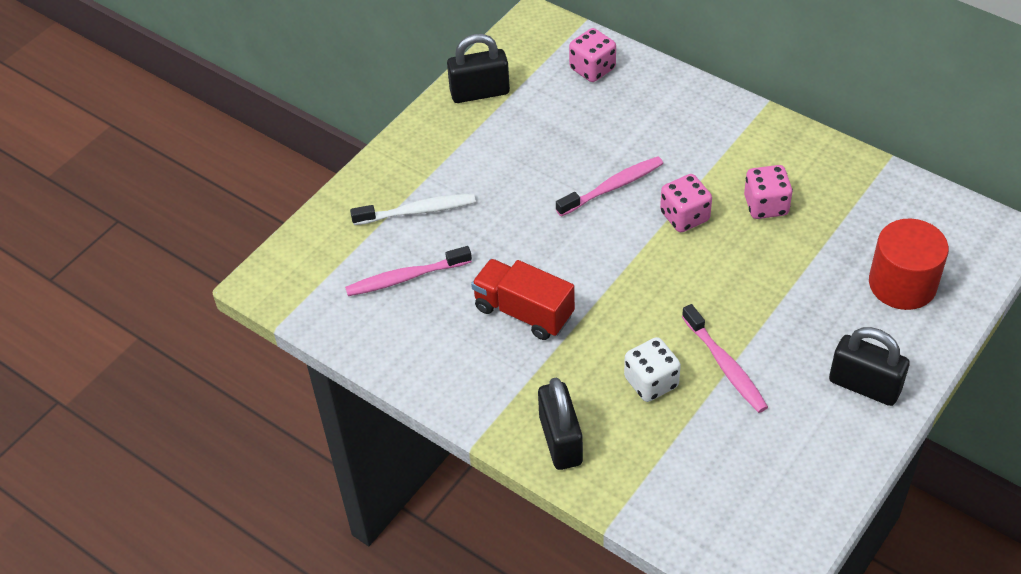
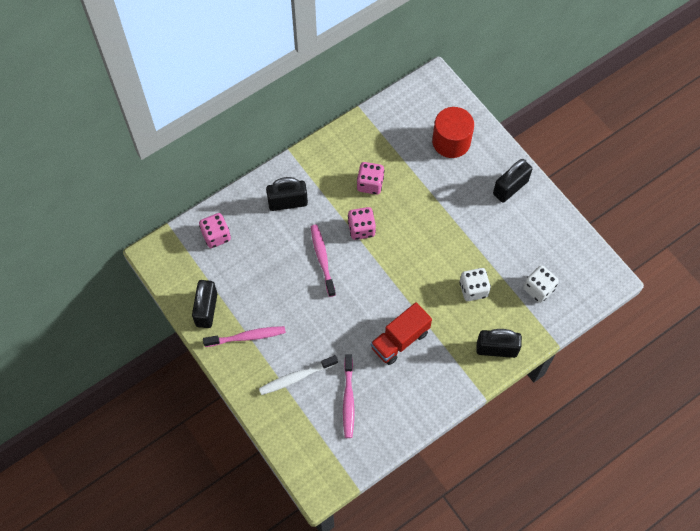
camera: 75 degrees left, 15 degrees up
white toothbrush [350,194,476,225] -> white toothbrush turned 120 degrees counterclockwise [259,355,338,395]
pink toothbrush [682,304,768,413] -> pink toothbrush moved to [203,326,286,347]
none -> black padlock [266,177,308,211]
none -> white dice [523,265,559,303]

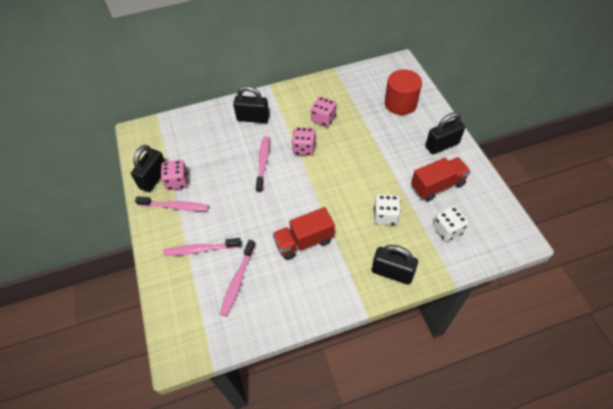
camera: 20 degrees right, 10 degrees down
pink dice [199,213,231,248] -> pink dice moved to [161,160,188,190]
white toothbrush [259,355,338,395] -> pink toothbrush [163,238,241,256]
none -> red truck [411,157,471,201]

